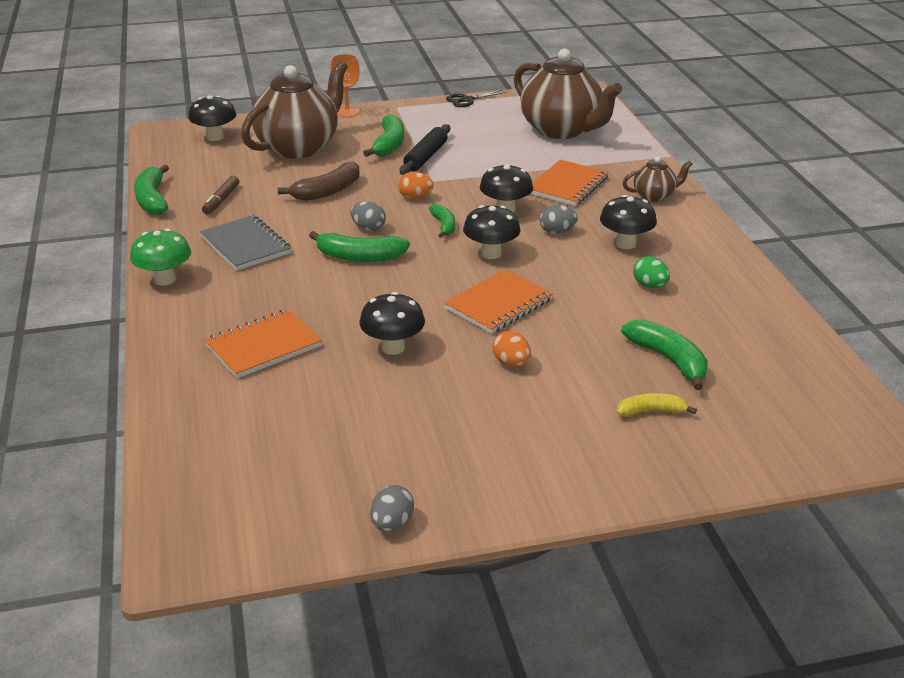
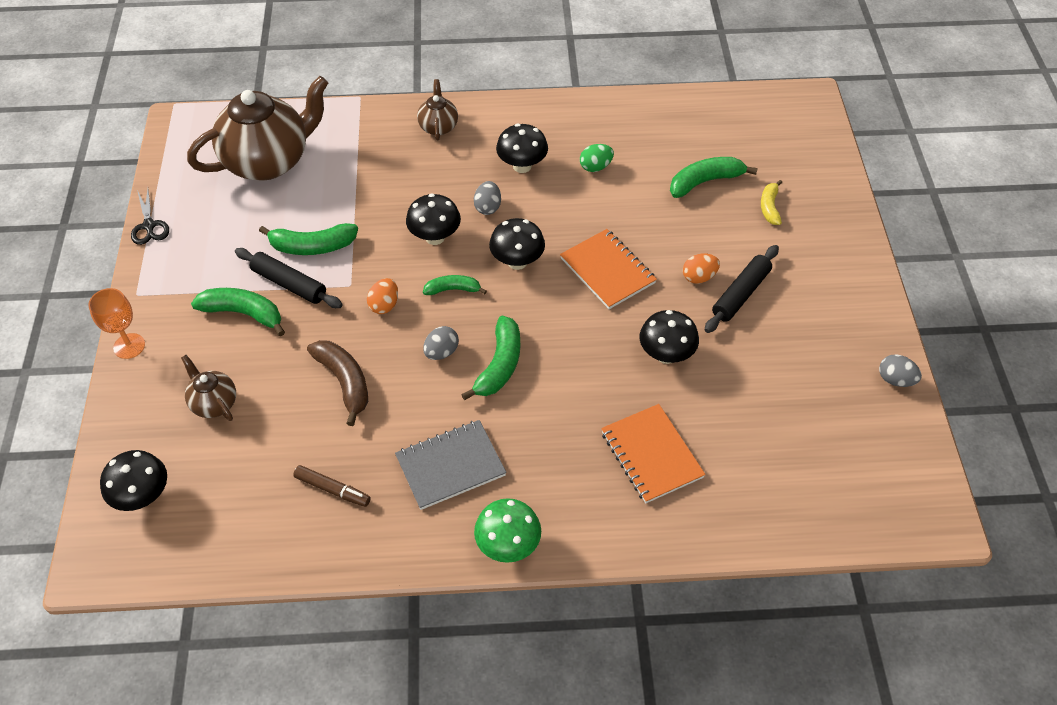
camera: 80 degrees left, 20 degrees up
green banana [134,165,169,215] -> green banana moved to [259,223,358,255]
brown teapot [241,61,348,158] -> brown teapot [181,355,236,421], size x0.46
orange notebook [531,160,609,206] -> none
none -> black rolling pin [705,245,779,333]

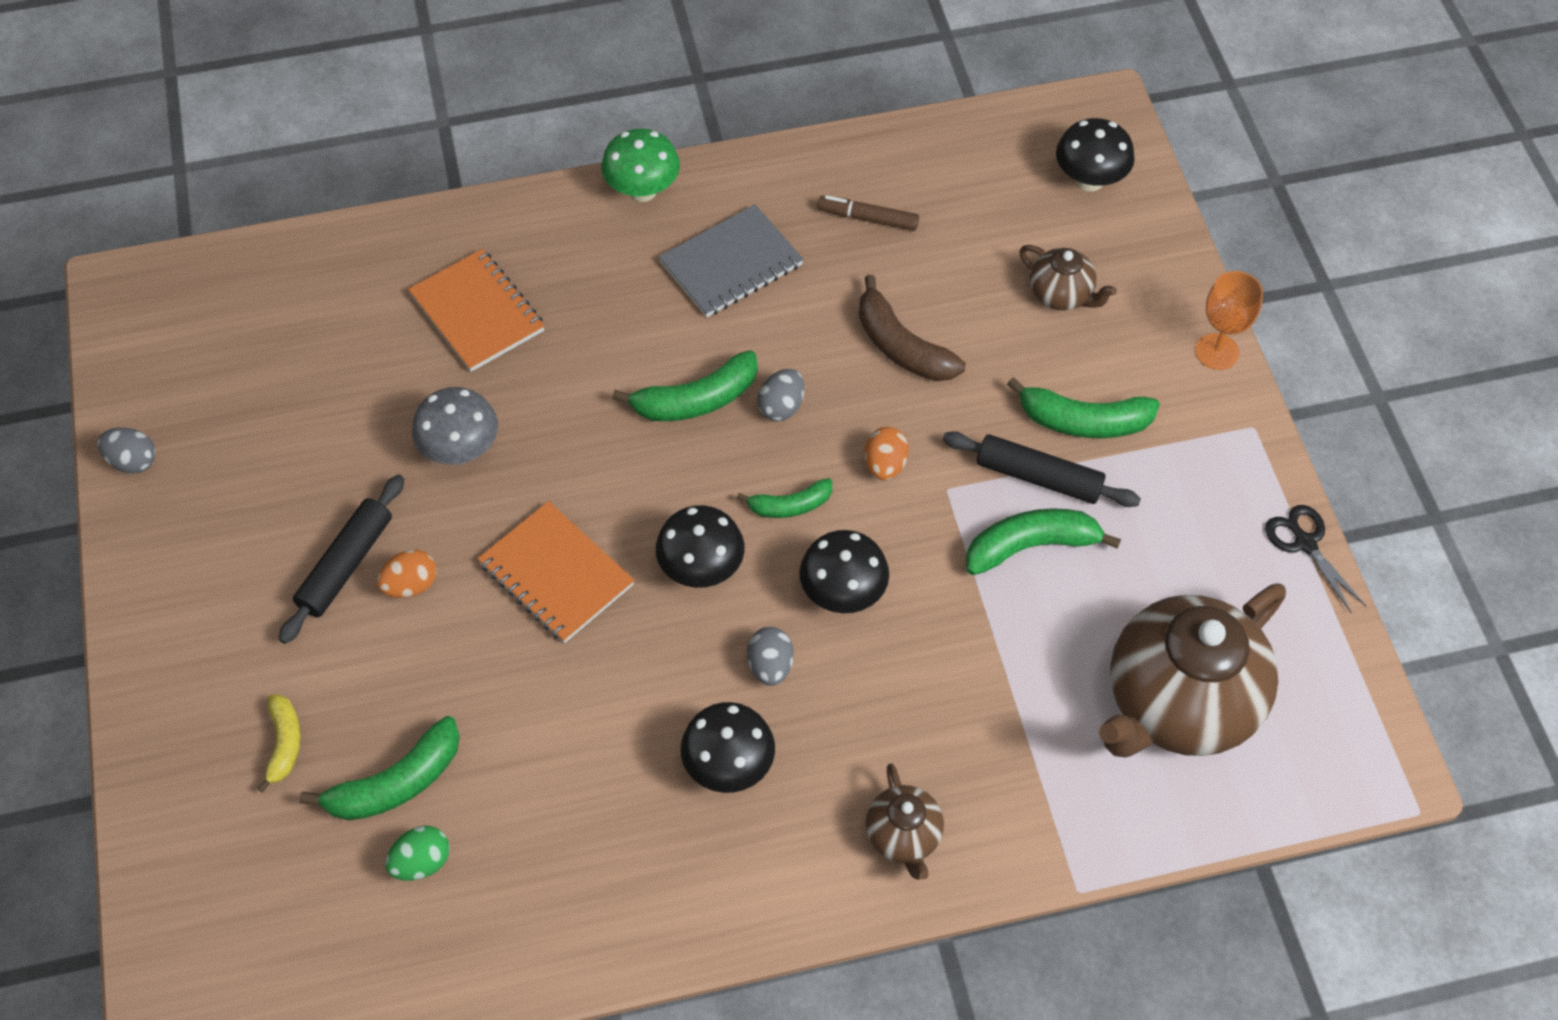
camera: 170 degrees right, 5 degrees up
green banana [461,316,520,401] -> green banana turned 120 degrees counterclockwise [612,350,758,421]
green egg [580,144,614,172] -> green egg moved to [385,826,450,881]
black mushroom [640,310,699,364] -> grey mushroom [412,387,498,465]

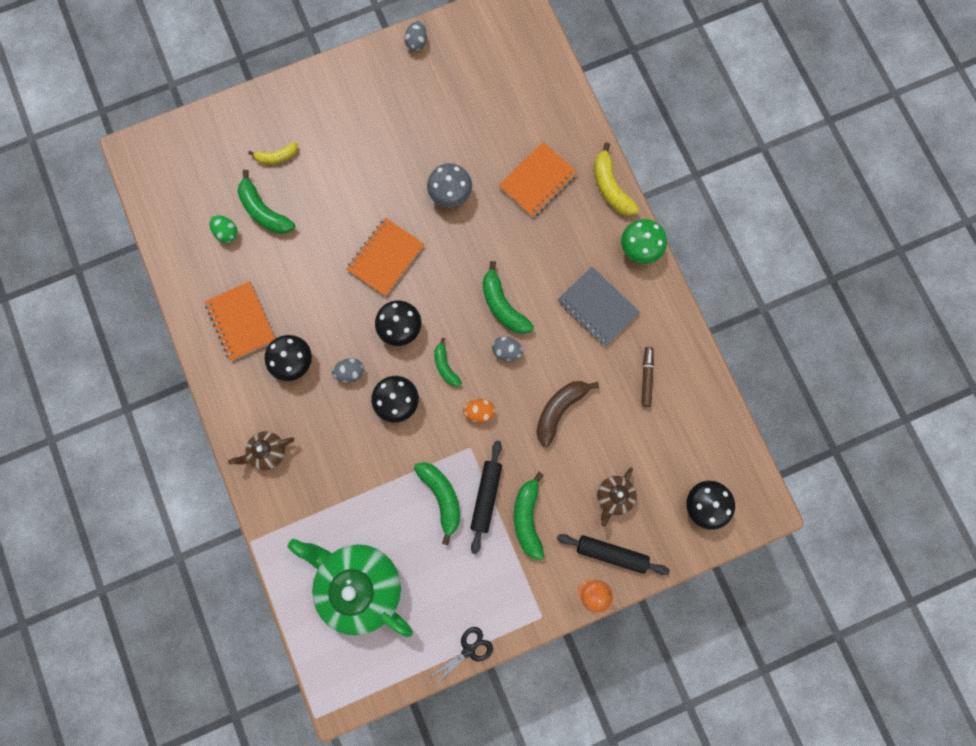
camera: 80 degrees right, 20 degrees up
black rolling pin [279,475,404,644] -> black rolling pin moved to [557,534,670,575]
orange egg [377,549,436,598] -> none
brown teapot [1099,583,1286,758] -> green teapot [288,539,413,637]
none -> orange notebook [205,281,275,361]
none -> yellow banana [594,142,639,216]

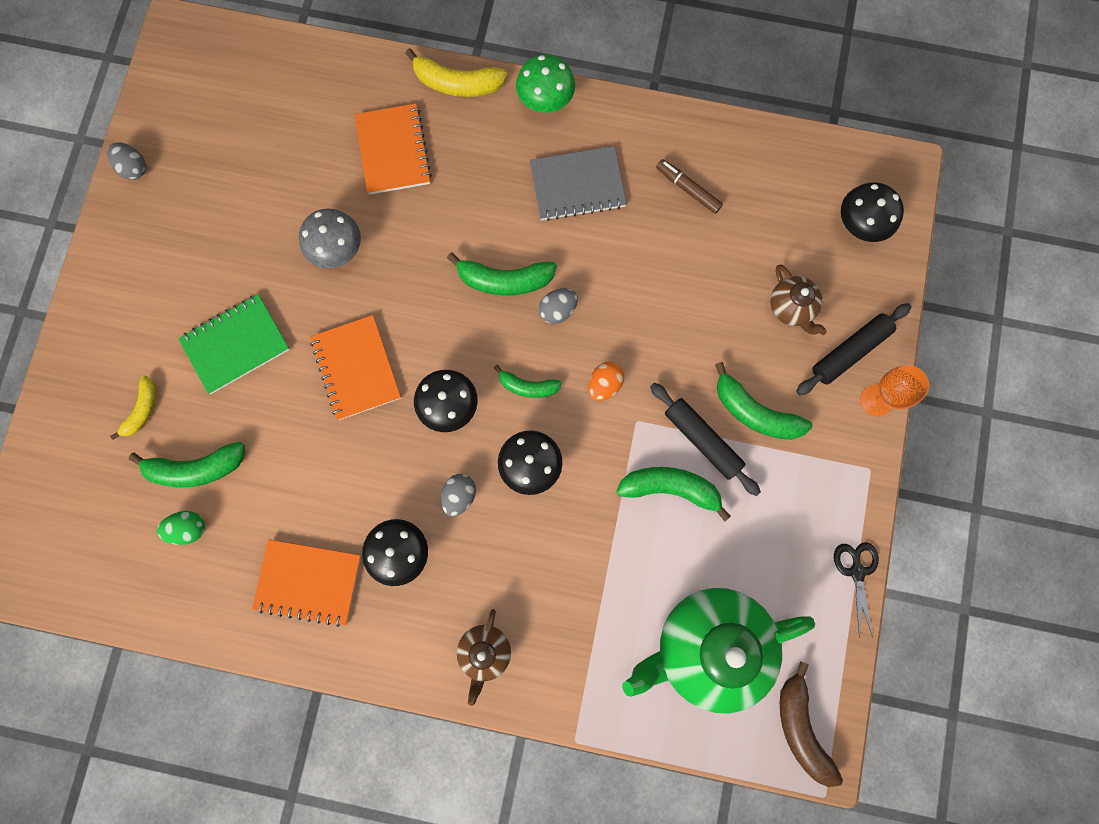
camera: 55 degrees left, 0 degrees up
brown banana [537,381,599,447] -> brown banana moved to [780,661,843,787]
none -> green notebook [178,294,290,394]

